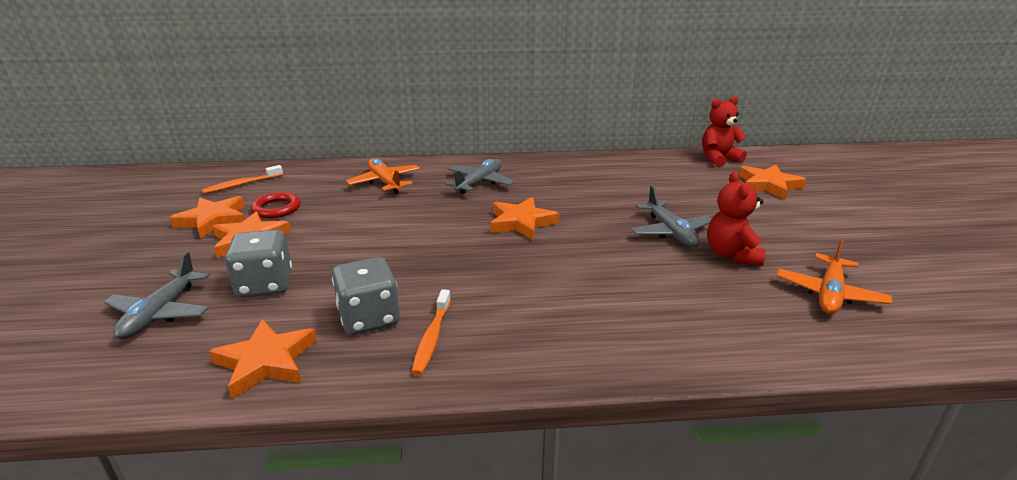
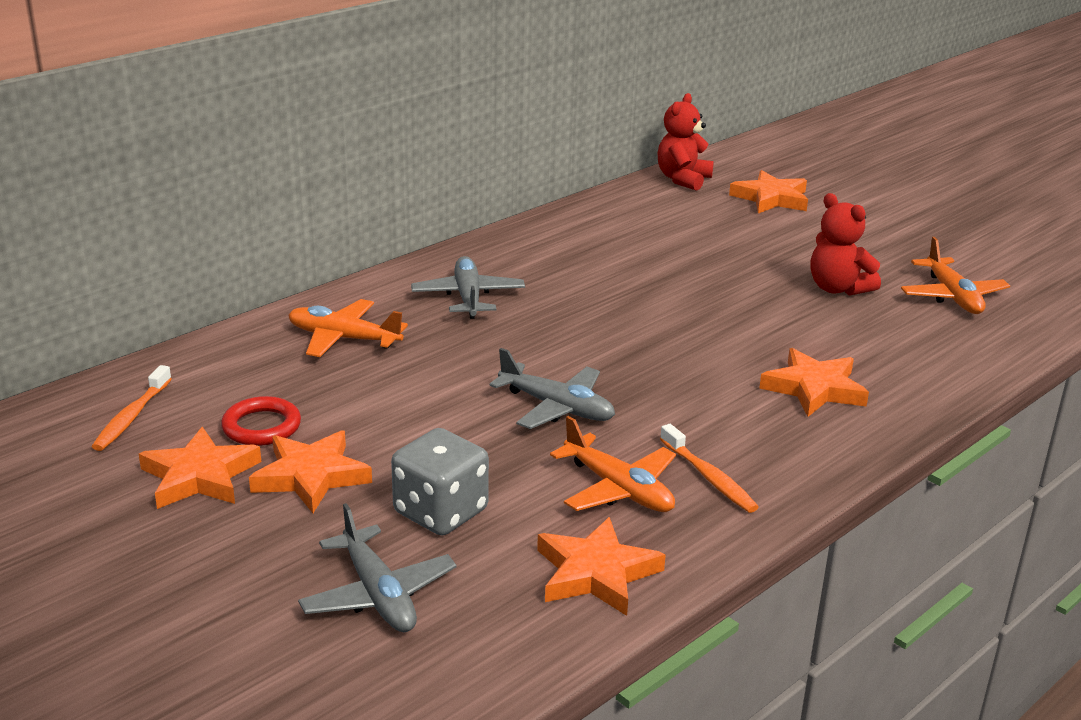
camera: 40 degrees left, 0 degrees up
grey dice [332,257,400,335] -> orange plane [550,416,676,512]
orange star [490,197,559,240] -> orange star moved to [759,348,869,417]
grey plane [631,186,712,247] -> grey plane moved to [489,348,615,429]

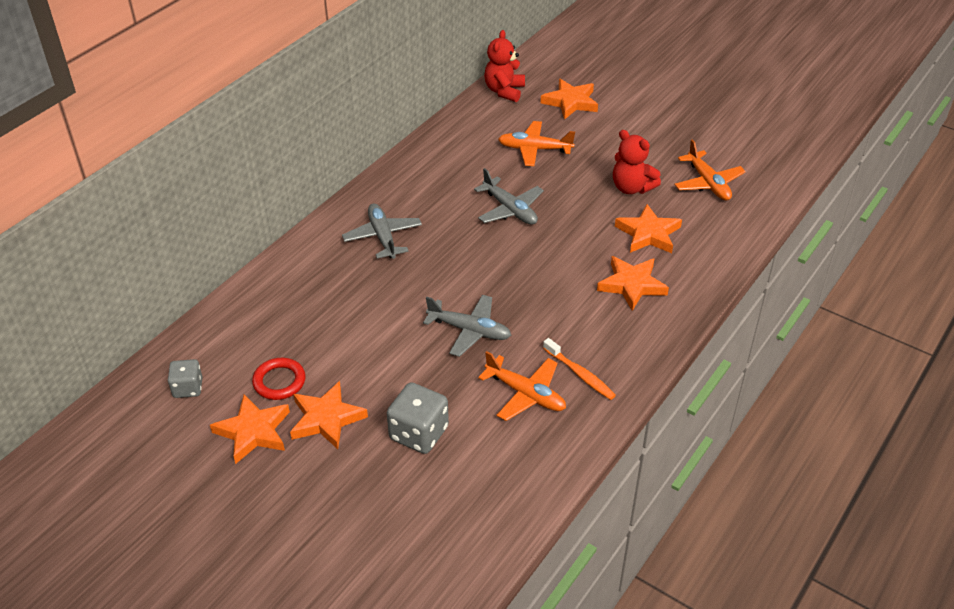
camera: 10 degrees left, 15 degrees up
orange toothbrush [92,365,172,451] -> grey dice [168,359,203,398]
orange plane [288,299,408,357] -> orange plane moved to [498,121,575,166]
grey plane [298,503,457,632] -> grey plane moved to [474,168,544,225]
orange star [537,517,666,616] -> orange star moved to [615,204,682,253]

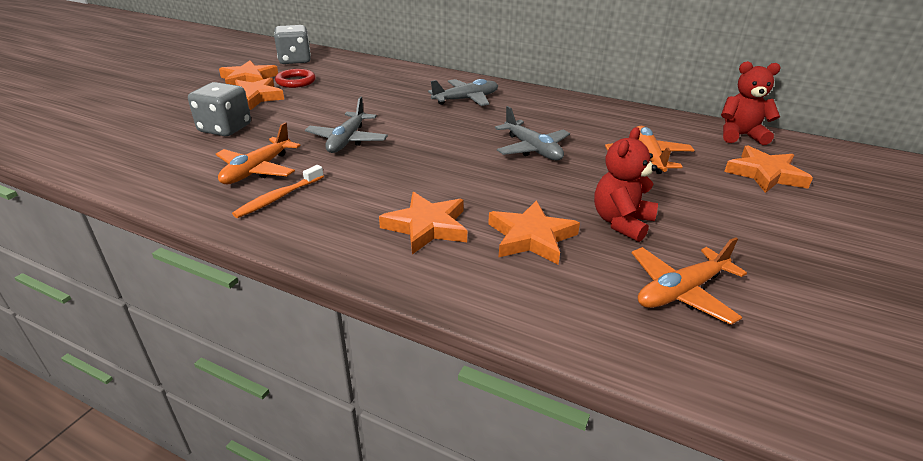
camera: 80 degrees right, 10 degrees down
grey dice [168,359,203,398] -> grey dice [274,25,311,64], size x1.60
grey plane [474,168,544,225] -> grey plane turned 75 degrees counterclockwise [495,106,570,160]

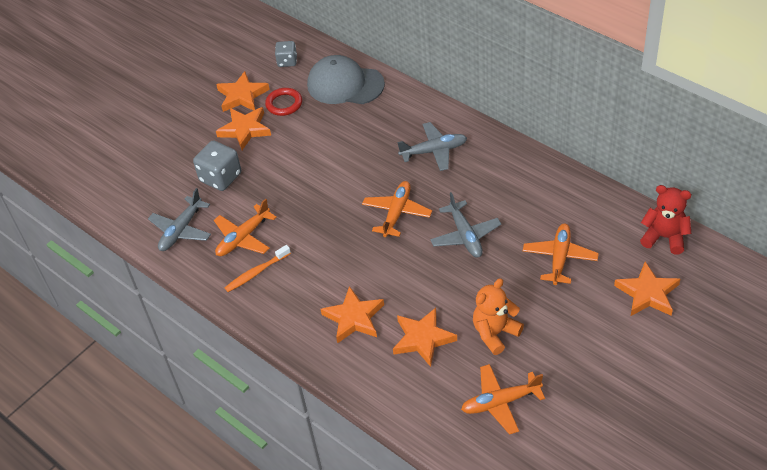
camera: 20 degrees right, 15 degrees up
grey dice [274,25,311,64] -> grey dice [275,41,297,67], size x0.63
grey plane [305,96,388,153] -> grey plane moved to [148,188,211,251]
red teddy bear [594,127,658,242] -> orange teddy bear [473,278,524,355]
none -> grey cap [307,55,385,104]
none -> orange plane [362,181,432,237]

